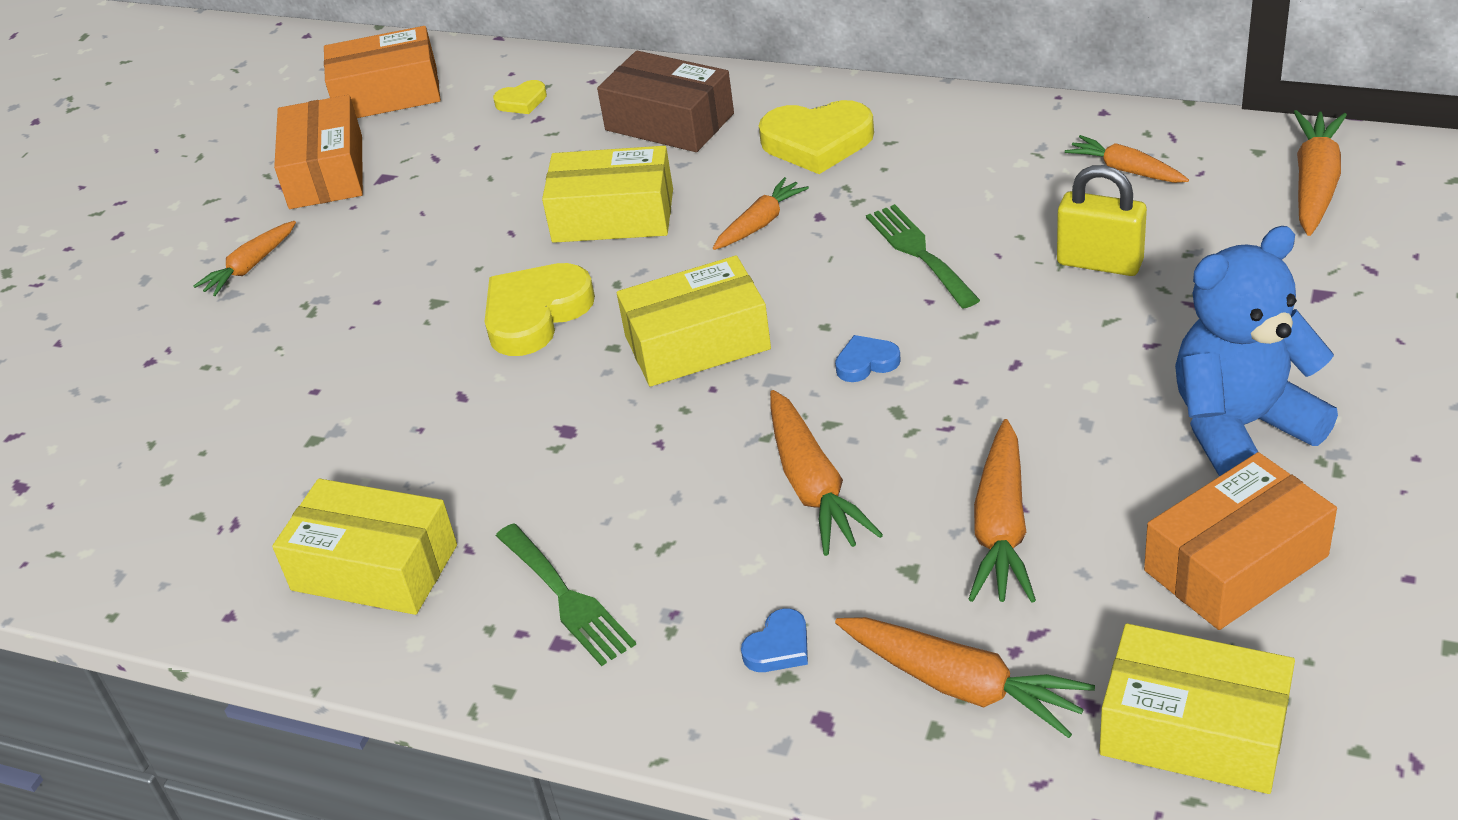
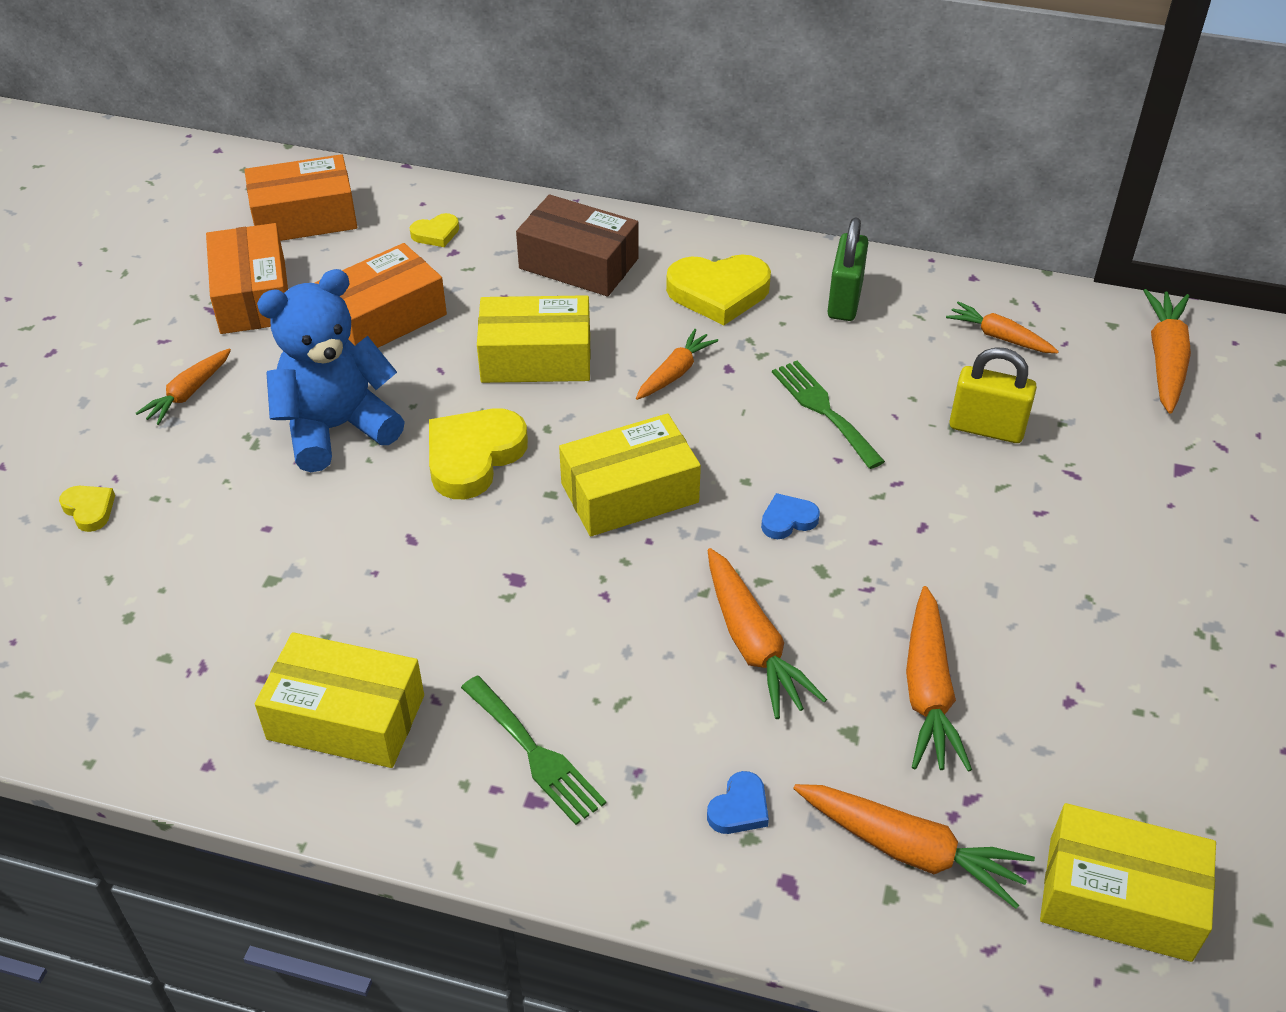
camera: 10 degrees left, 5 degrees up
orange box [1144,452,1337,630] -> orange box moved to [315,243,447,348]
blue teddy bear [1175,226,1338,476] -> blue teddy bear moved to [257,269,405,472]
none -> yellow heart [59,486,115,532]
none -> green padlock [827,217,868,321]

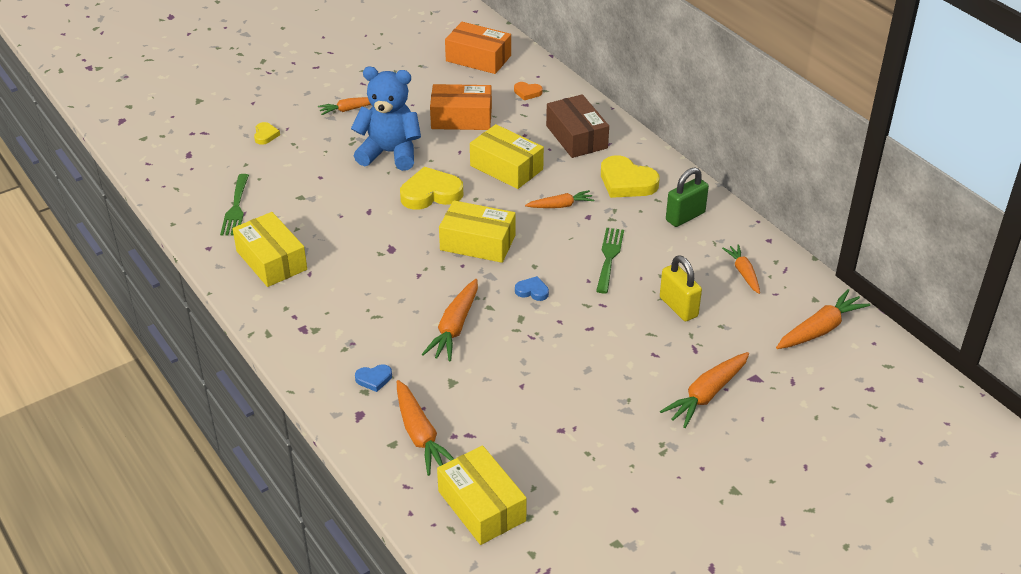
camera: 40 degrees right, 5 degrees down
orange box [206,223,288,334] -> none
yellow heart [410,213,459,247] -> orange heart [514,82,543,100]
green fork [461,676,606,825] -> green fork moved to [220,174,249,235]
orange carrot [906,586,972,772] -> orange carrot moved to [660,352,749,428]

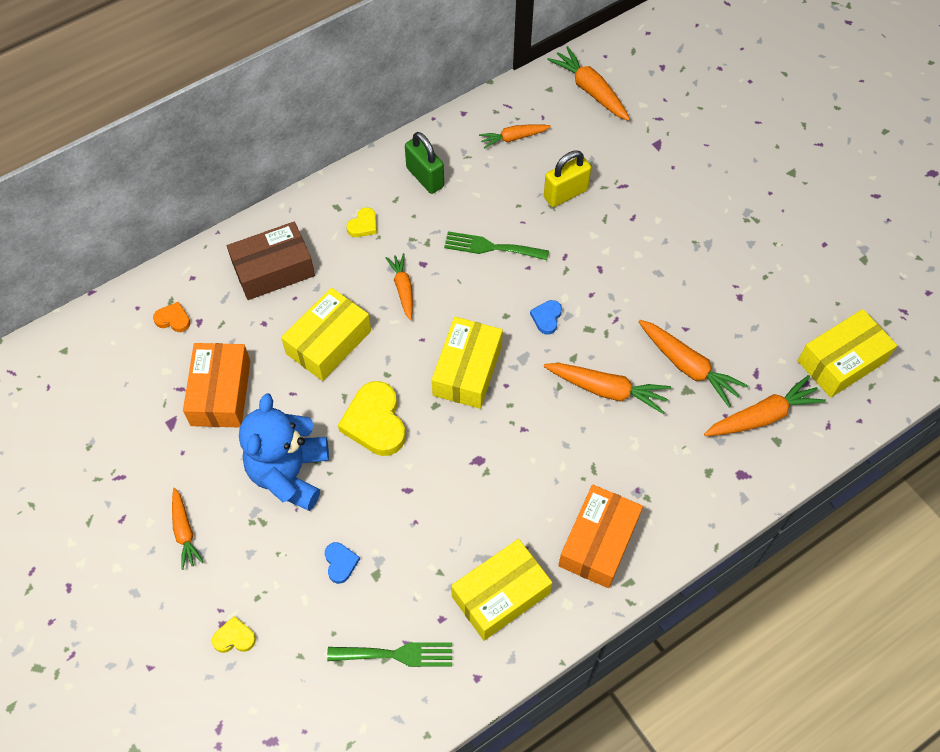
camera: 90 degrees left, 20 degrees up
blue heart [355,364,392,392] -> blue heart moved to [325,542,360,584]
orange box [445,22,511,74] -> orange box moved to [558,484,643,588]
orange heart [514,82,543,100] -> orange heart turned 90 degrees counterclockwise [153,302,190,332]
yellow heart [601,155,659,198] -> yellow heart [347,207,377,237], size x0.50
orange carrot [660,352,749,428] -> orange carrot moved to [638,320,748,407]

